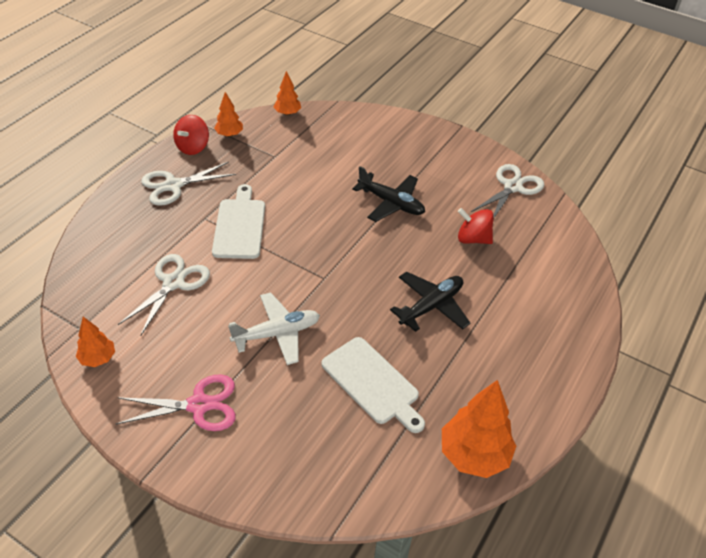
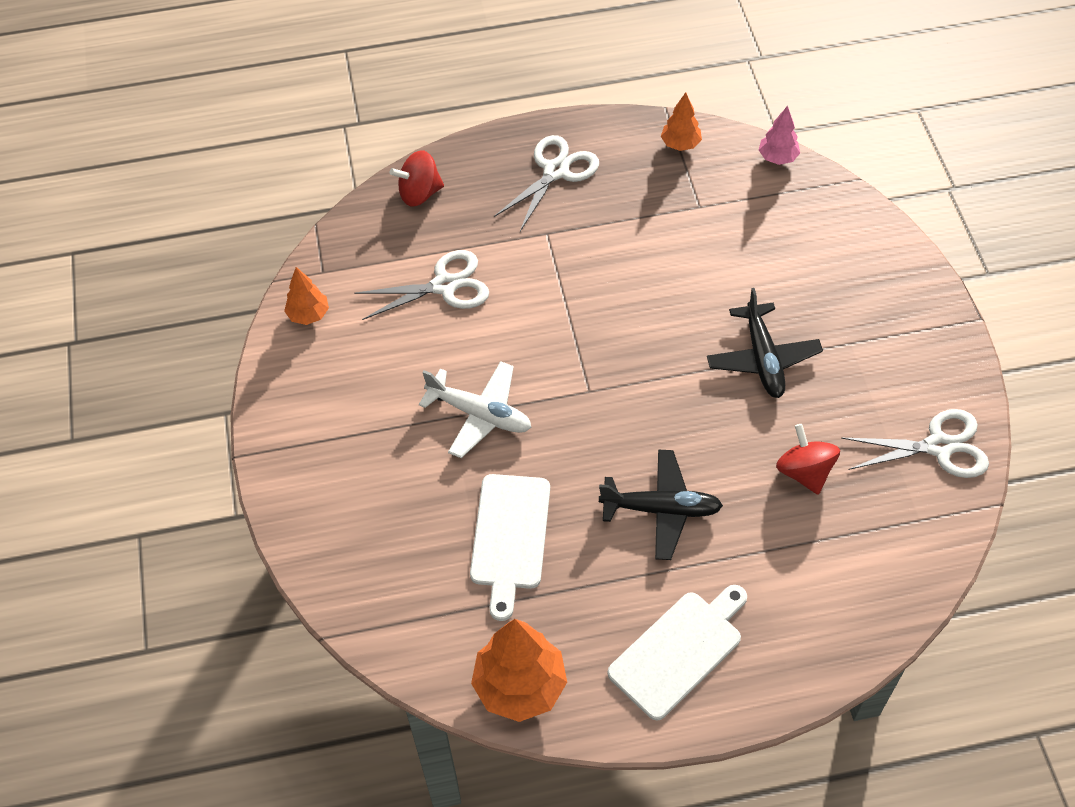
camera: 50 degrees right, 10 degrees up
pink scissors [116,374,236,431] -> none
white scissors [141,162,236,206] -> white scissors turned 105 degrees clockwise [494,135,599,231]
red spinning top [173,115,209,155] -> red spinning top moved to [390,150,444,207]
white cutting board [212,184,265,259] -> white cutting board moved to [607,585,747,720]
orange tree [274,71,301,116] -> pink tree [759,106,800,165]

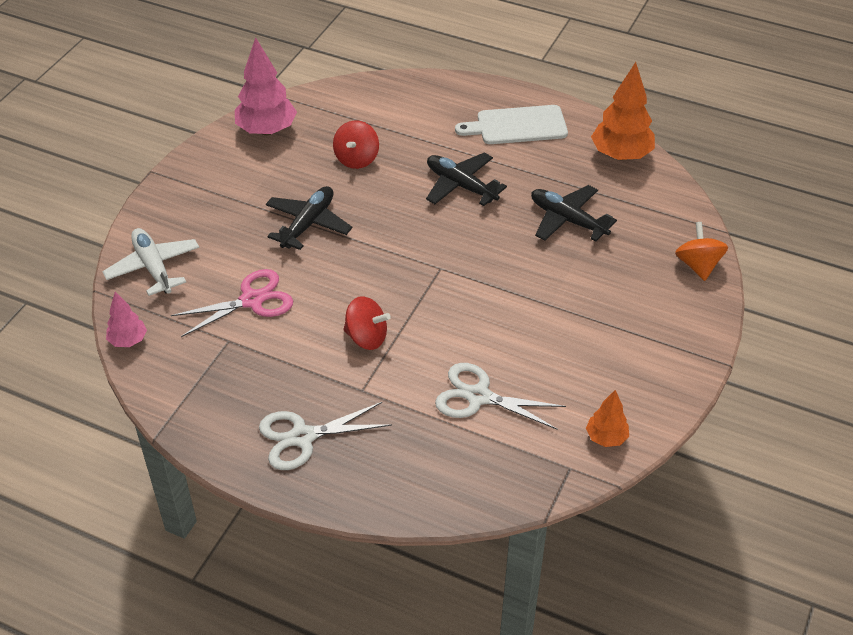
camera: 145 degrees left, 10 degrees down
red spinning top [390,150,444,207] -> red spinning top moved to [343,296,391,350]
white plane [419,361,532,458] -> white plane moved to [102,228,199,296]
white cutting board [470,474,550,621] -> black plane [531,185,617,242]
orange tree [661,92,702,151] -> none
white scissors [841,409,989,478] -> pink tree [235,37,297,135]
none -> pink scissors [171,269,293,337]
none -> orange spinning top [675,222,728,281]

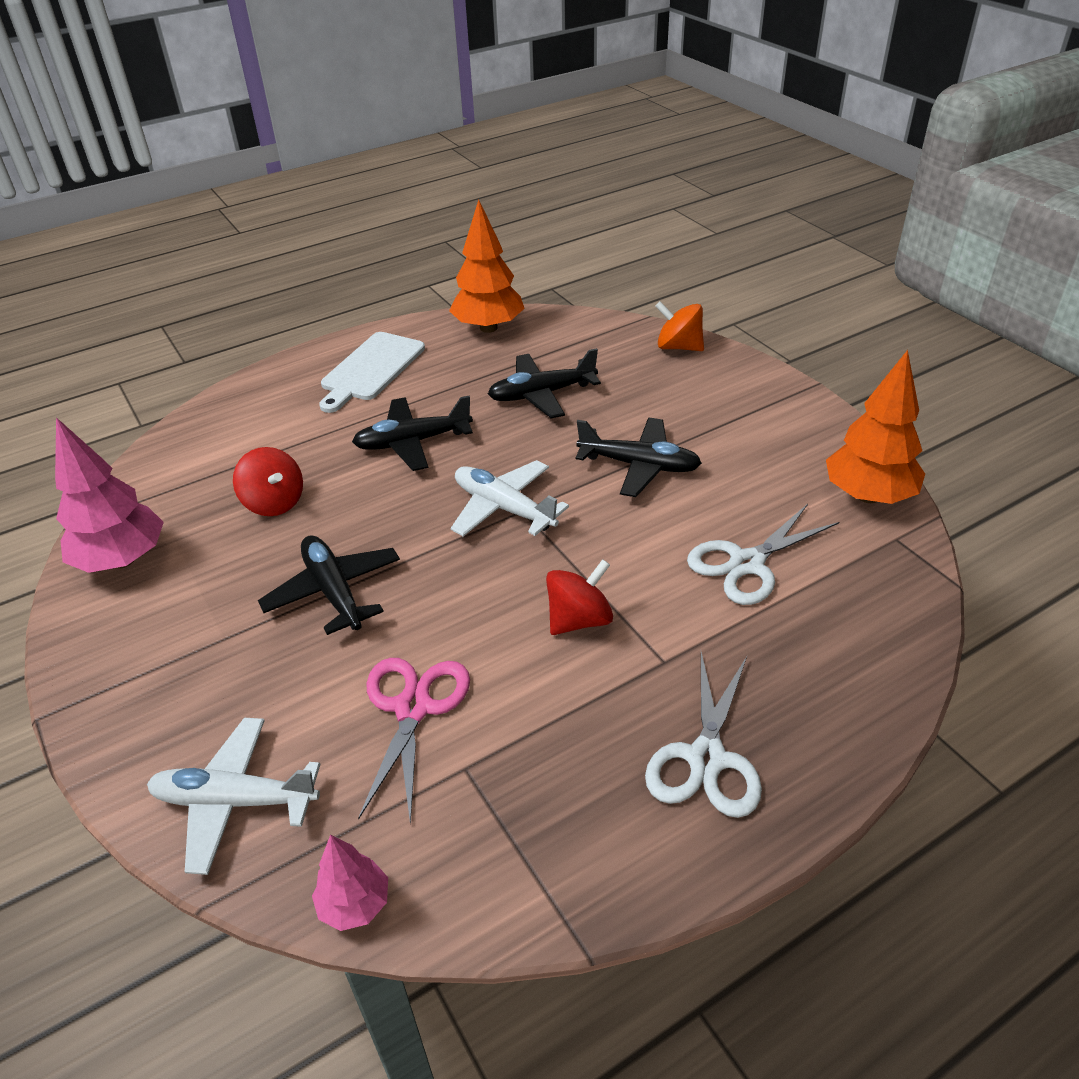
camera: 55 degrees left, 5 degrees down
orange tree [586,390,629,447] -> orange tree [826,350,925,504], size x1.81
none -> white plane [451,460,569,537]
none -> black plane [575,418,702,497]

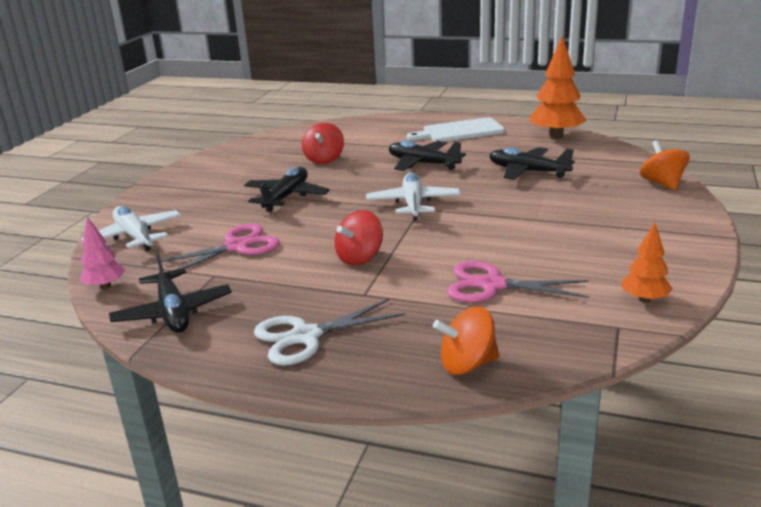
camera: 50 degrees right, 15 degrees down
pink tree [55,417,164,573] -> none
red spinning top [546,559,613,635] -> red spinning top turned 120 degrees clockwise [334,210,383,266]
black plane [575,418,702,497] -> black plane moved to [109,251,232,333]
white scissors [687,504,839,605] -> pink scissors [447,261,589,303]
orange tree [826,350,925,504] -> orange tree [622,222,673,303], size x0.55
none -> orange spinning top [433,307,500,375]

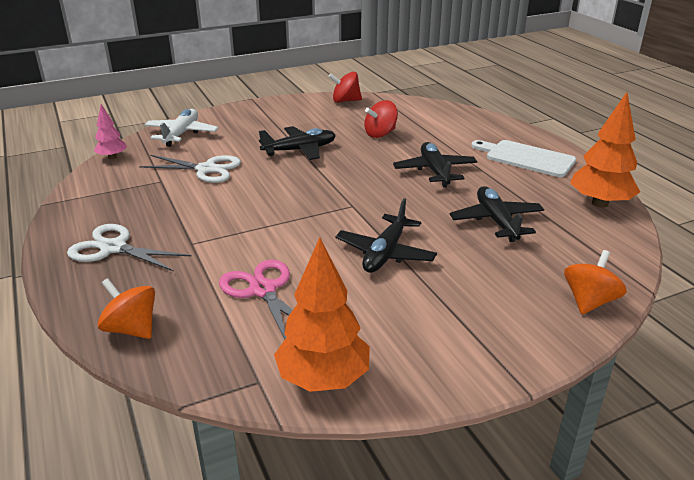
camera: 45 degrees right, 5 degrees up
black plane [109,251,232,333] -> black plane moved to [336,198,437,273]
pink scissors [152,224,280,270] -> white scissors [139,155,241,183]
red spinning top [334,210,383,266] -> red spinning top moved to [328,72,362,103]
white plane [366,173,461,220] -> none
orange tree [622,222,673,303] -> orange tree [274,237,370,392], size x1.81

